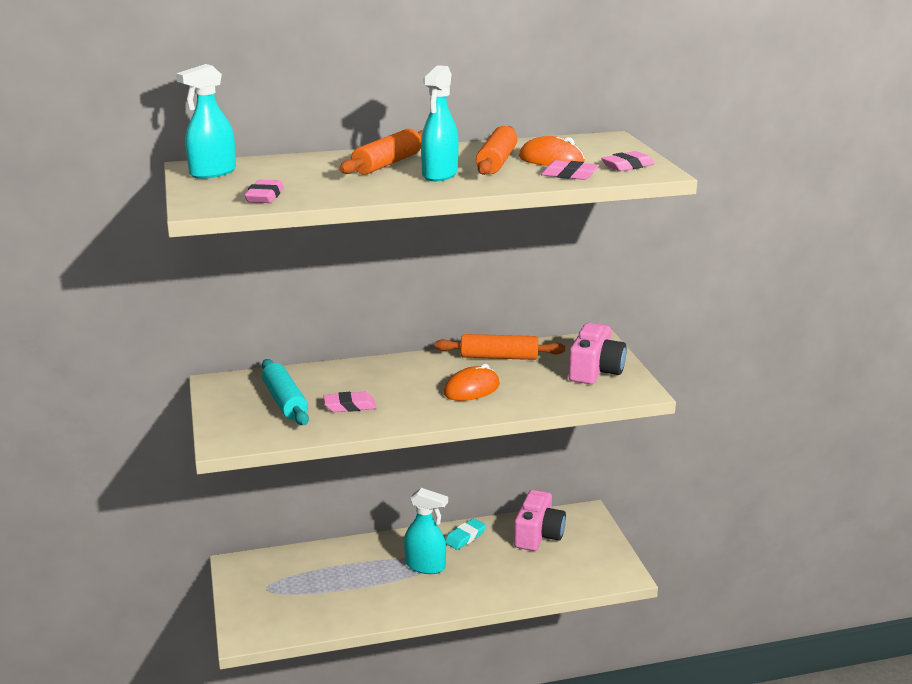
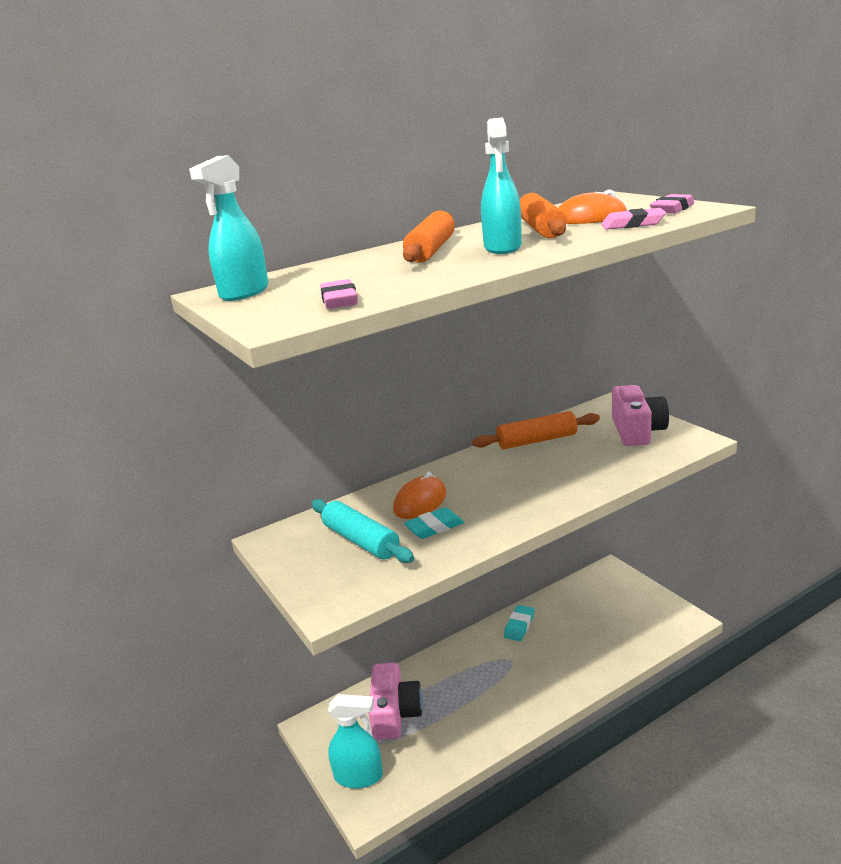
camera: 15 degrees left, 0 degrees up
pink eraser [324,392,376,412] -> turquoise eraser [404,507,464,539]
turquoise spray bottle [404,488,448,574] -> turquoise spray bottle moved to [328,694,383,789]
orange mouse [443,364,500,401] -> orange mouse moved to [393,472,447,519]
pink camera [514,490,566,551] -> pink camera moved to [368,663,423,740]

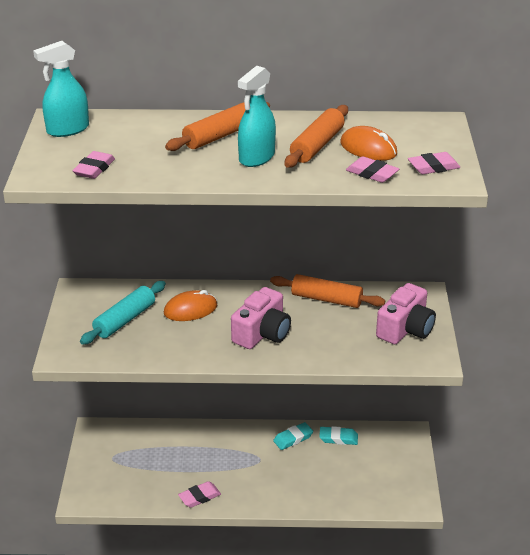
camera: 30 degrees right, 10 degrees up
turquoise rolling pin [311,499,414,563] -> turquoise rolling pin turned 45 degrees clockwise [80,281,166,345]
turquoise spray bottle [328,694,383,789] -> none
pink camera [368,663,423,740] -> pink camera moved to [231,287,291,349]
turquoise eraser [404,507,464,539] -> turquoise eraser moved to [319,426,358,445]
none -> pink eraser [178,481,221,508]

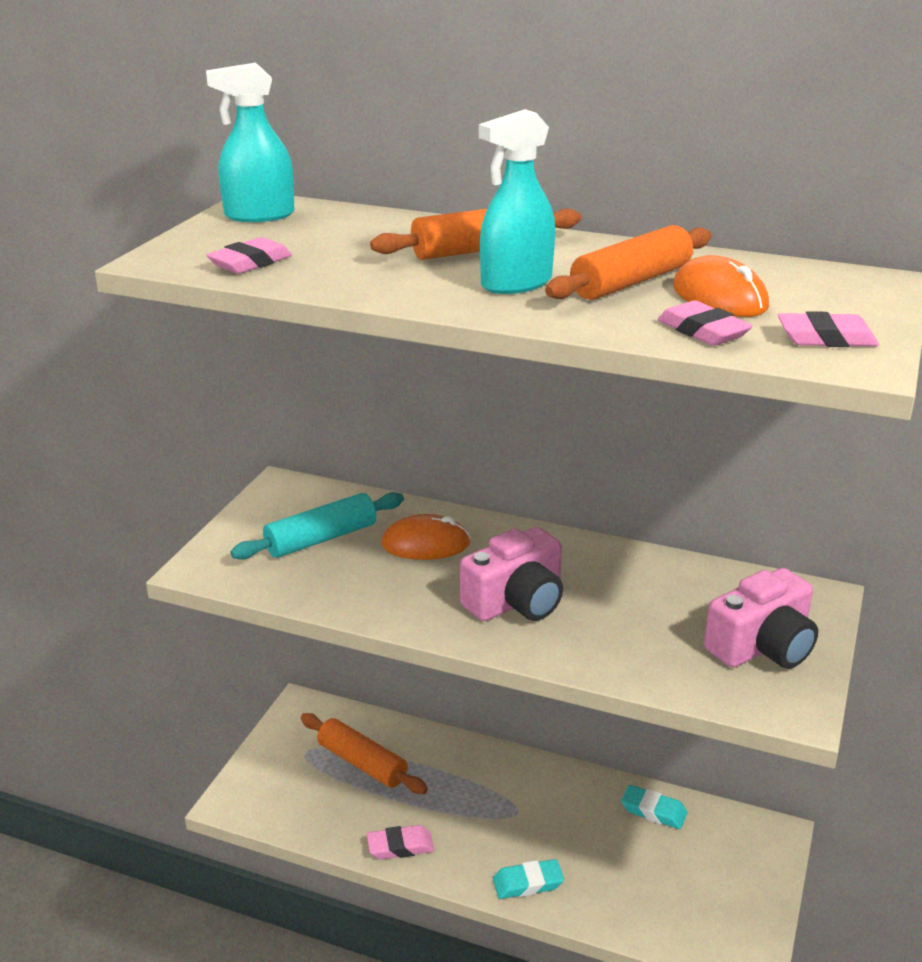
camera: 20 degrees right, 5 degrees down
orange rolling pin [270,274,385,308] -> orange rolling pin moved to [301,713,428,794]
turquoise eraser [273,422,313,450] -> turquoise eraser moved to [493,859,564,899]

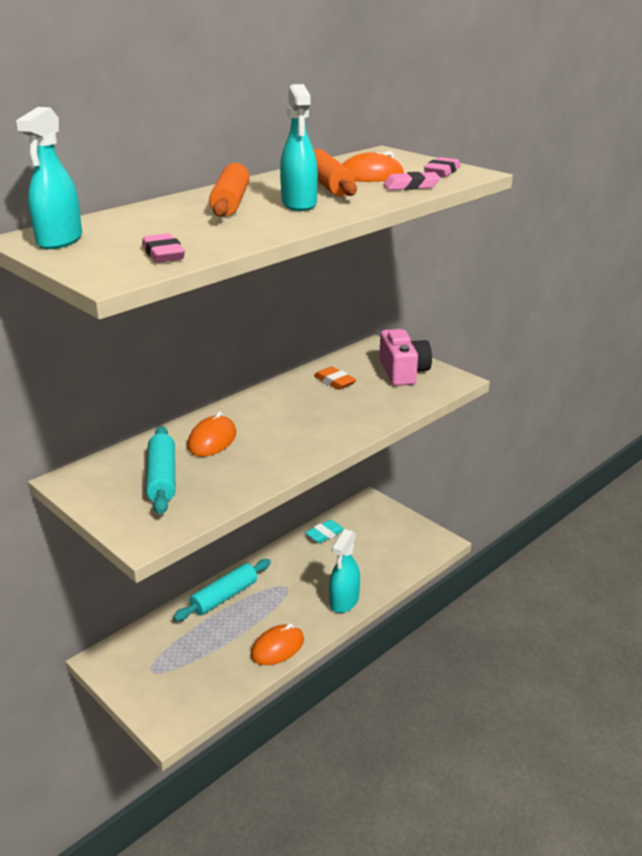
camera: 65 degrees left, 0 degrees up
orange rolling pin [301,713,428,794] -> none
pink eraser [367,825,434,859] -> orange mouse [251,623,304,665]
pink camera [460,527,563,621] -> none
turquoise eraser [493,859,564,899] -> turquoise spray bottle [329,529,360,613]
none -> turquoise rolling pin [173,559,271,621]
none -> orange eraser [314,366,356,390]

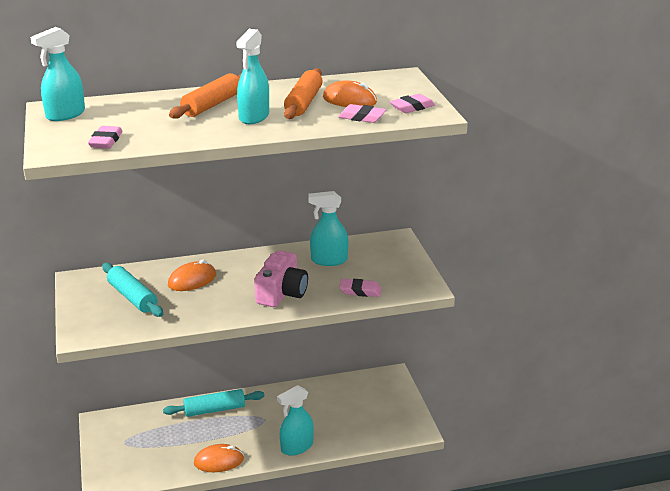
camera: 30 degrees right, 0 degrees up
turquoise rolling pin [146,426,176,514] -> turquoise rolling pin turned 60 degrees counterclockwise [102,263,163,317]
turquoise eraser [305,520,344,543] -> none
orange eraser [314,366,356,390] -> turquoise spray bottle [308,191,348,266]
pink camera [379,329,432,386] -> pink camera moved to [254,250,308,307]
none -> pink eraser [339,279,382,297]

